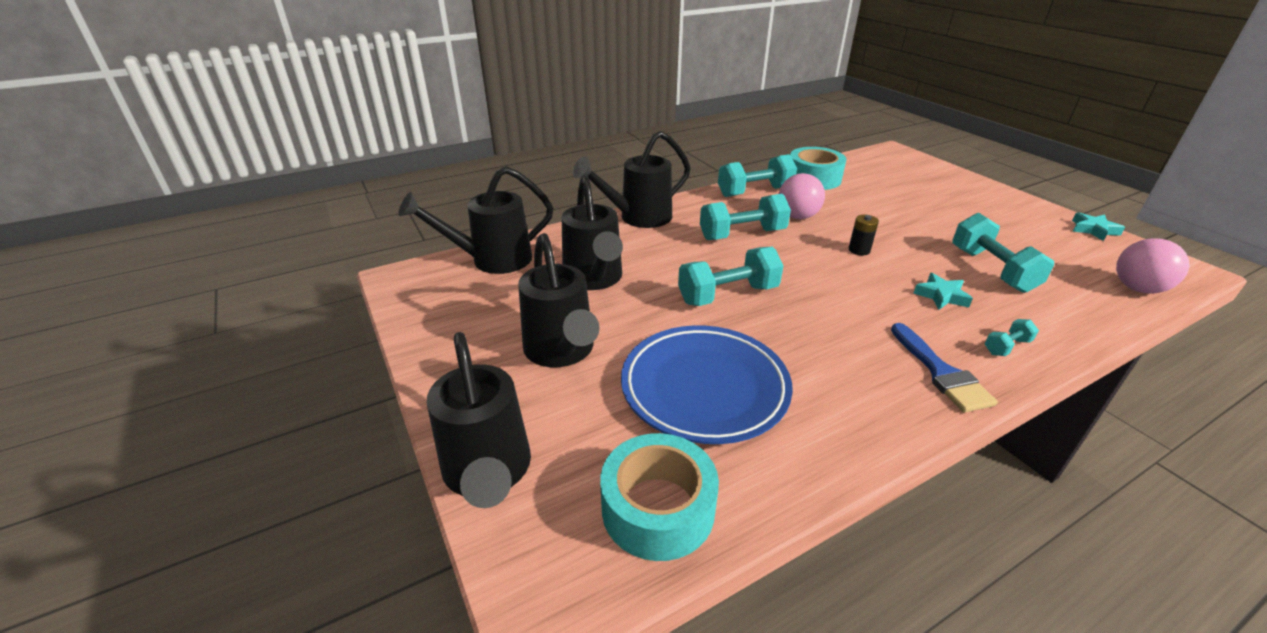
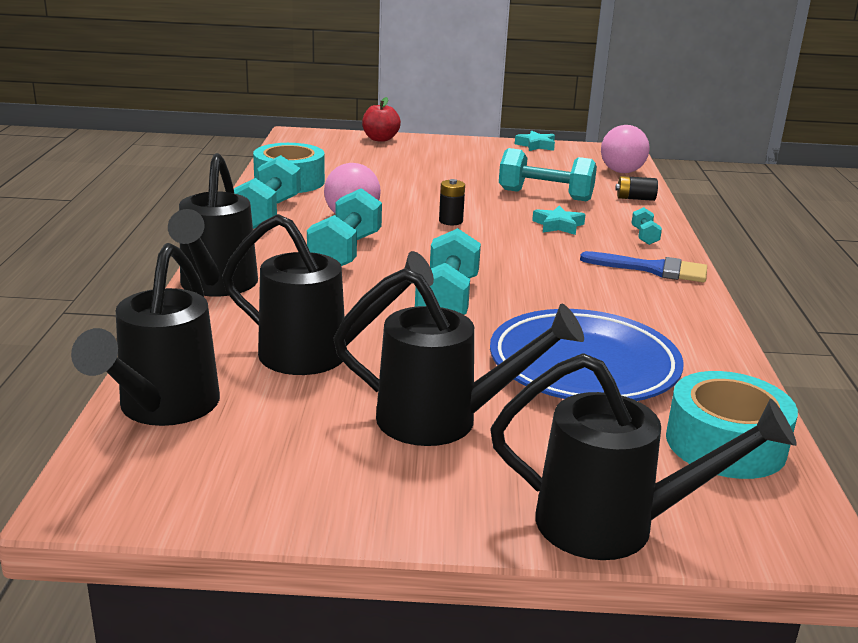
camera: 60 degrees left, 10 degrees down
none -> red apple [362,97,401,142]
none -> black battery [615,176,658,201]

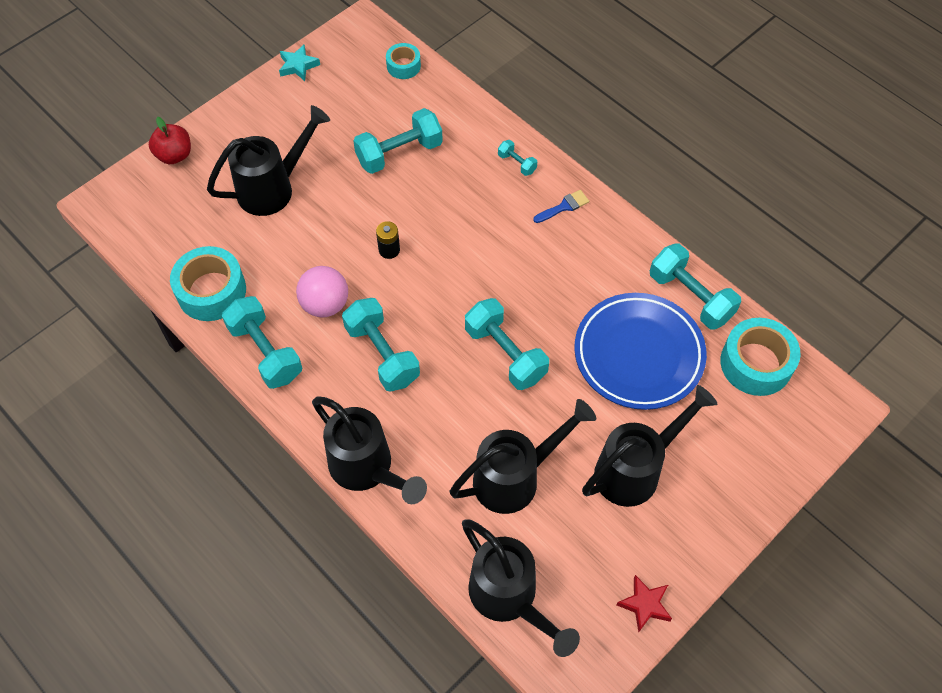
camera: 45 degrees left, 35 degrees up
black watering can [490,353,797,560] -> black watering can moved to [207,105,330,216]
turquoise star [532,206,586,235] -> none
blue brush [580,251,707,282] -> blue brush [533,190,589,223], size x0.62
pink ball [601,125,649,173] -> turquoise tape [386,43,421,79]
black battery [615,176,658,201] -> none
none -> red star [617,575,672,632]
none -> turquoise dumbbell [650,244,741,330]

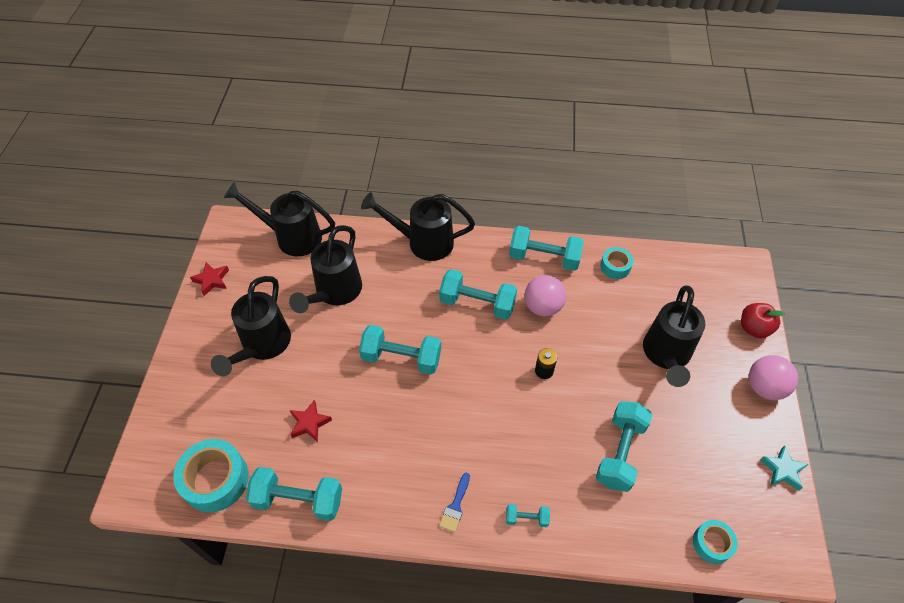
camera: 140 degrees right, 5 degrees down
turquoise tape [170,246,246,321] -> turquoise tape [600,247,634,279], size x0.56
blue plate [574,293,707,410] -> red star [290,400,332,442]
none -> pink ball [749,355,798,400]

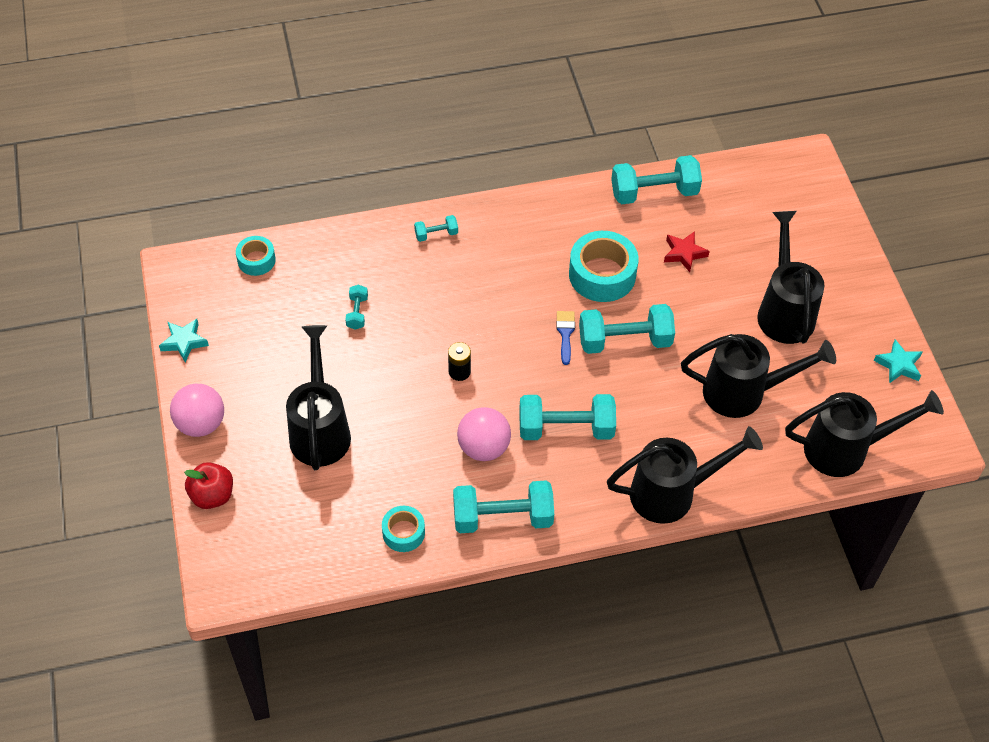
camera: 160 degrees right, 0 degrees up
turquoise tape [173,439,249,512] -> turquoise tape moved to [569,231,638,302]
red star [190,262,229,296] -> turquoise star [874,339,923,383]
black watering can [289,225,362,313] -> black watering can turned 90 degrees clockwise [681,334,836,418]
blue brush [439,473,470,532] -> blue brush moved to [556,311,575,365]
turquoise dumbbell [596,401,653,492] -> turquoise dumbbell [345,285,368,330], size x0.48

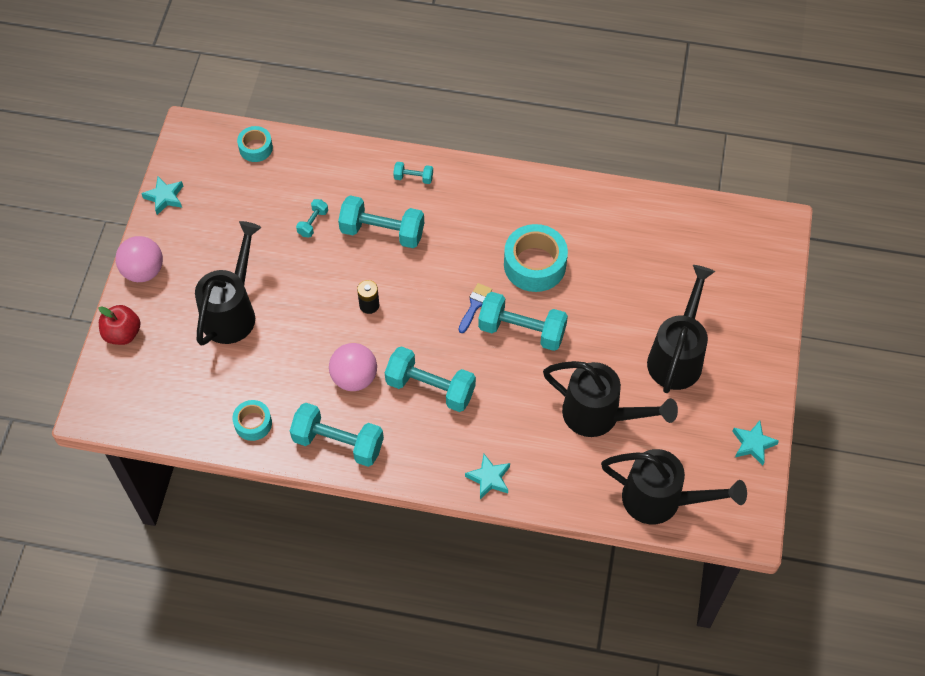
camera: 25 degrees right, 5 degrees up
black watering can [607,426,763,524] -> turquoise star [465,454,510,499]
turquoise dumbbell [611,155,702,204] -> turquoise dumbbell moved to [338,195,424,248]
red star [664,231,710,272] -> none

